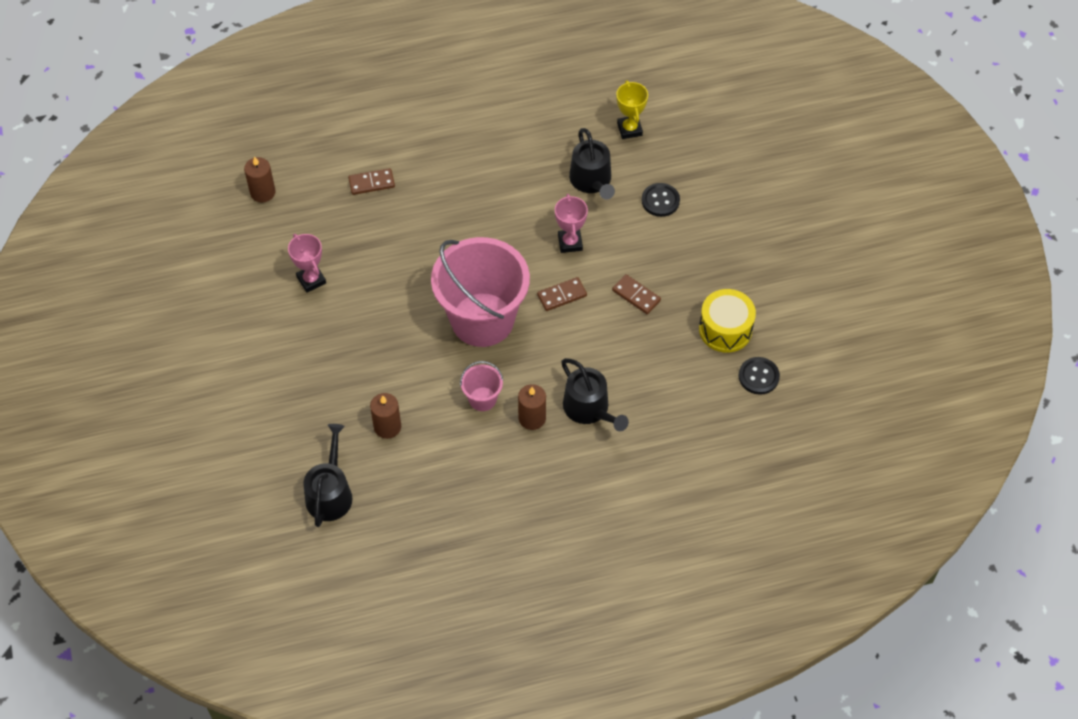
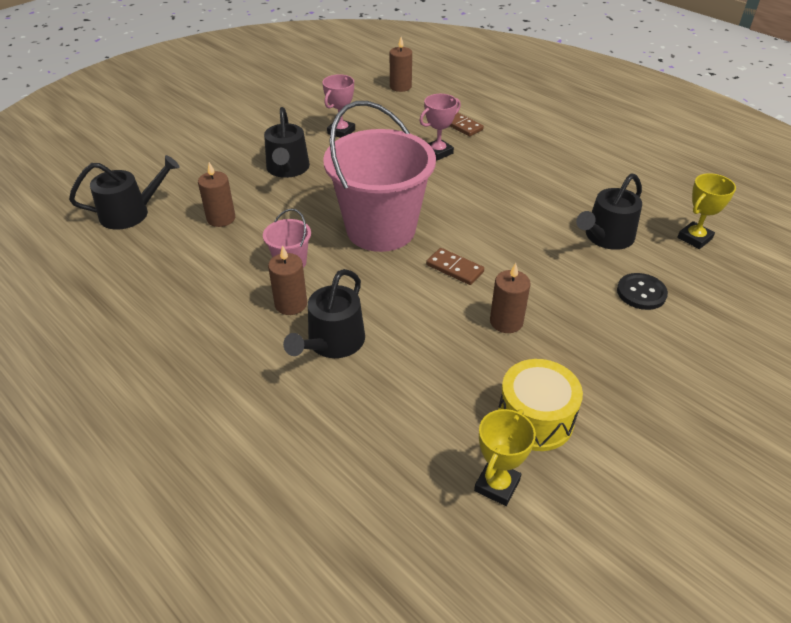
camera: 60 degrees right, 15 degrees down
pink trophy [555,194,588,253] -> pink trophy moved to [419,94,461,160]
brown domino [612,274,661,314] -> brown candle [490,263,531,333]
black button [738,357,780,395] -> yellow trophy [474,409,536,506]
none -> black watering can [264,107,310,178]

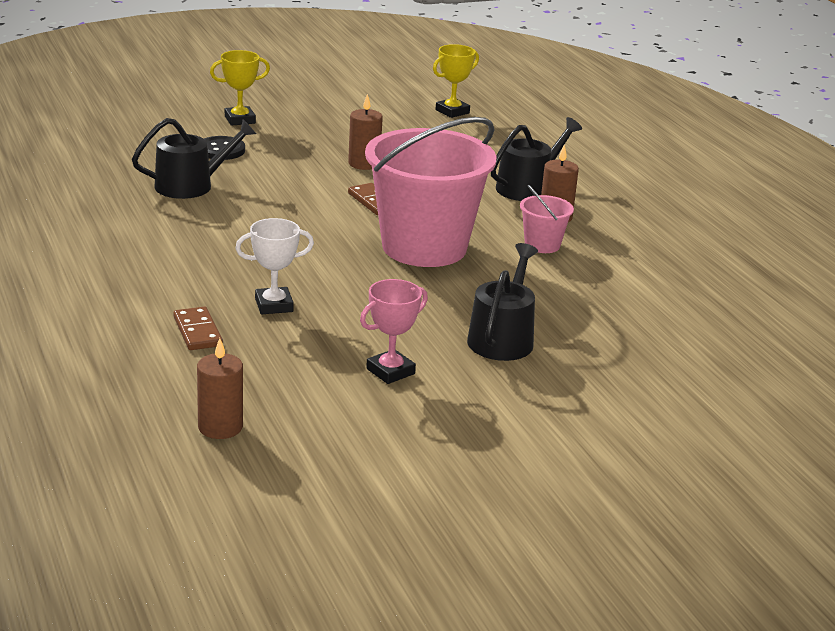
camera: 160 degrees left, 15 degrees down
black watering can [69,155,180,230] -> none
brown candle [198,162,235,227] -> none
pink trophy [419,94,461,160] -> white trophy [235,218,314,314]
yellow drum [498,359,583,451] -> none
yellow trophy [677,173,736,249] -> yellow trophy moved to [210,50,270,126]

